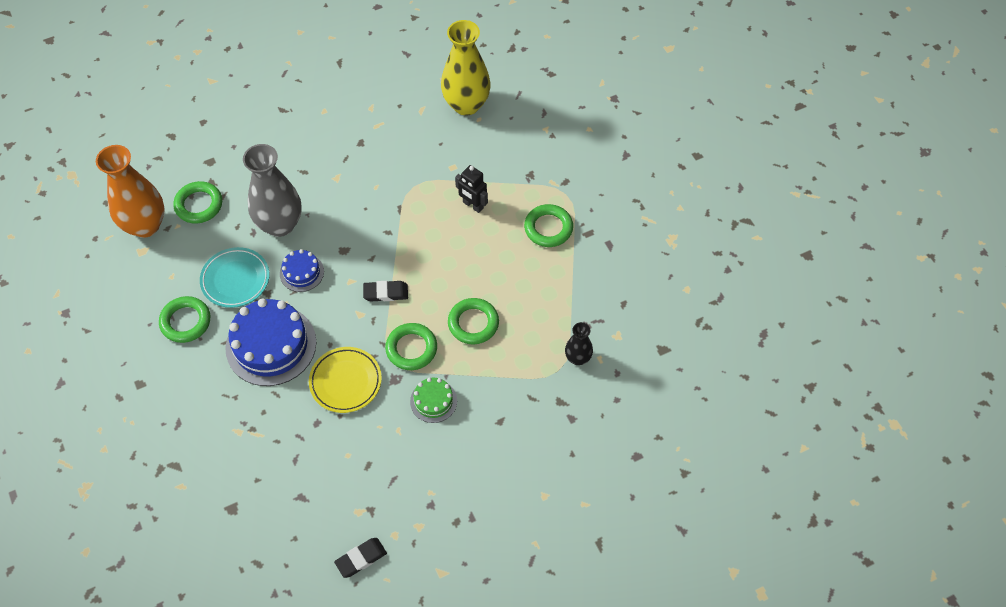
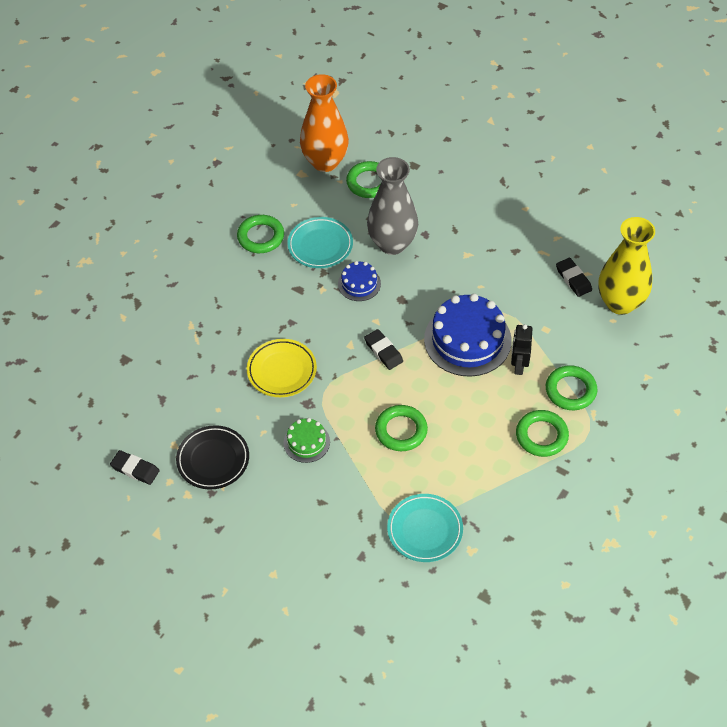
camera: 60 degrees right, 5 degrees down
blue cake [226,298,316,386] -> blue cake moved to [424,293,512,377]
green ring [385,323,437,370] -> green ring moved to [546,365,597,410]
black vase [565,322,593,365] -> turquoise plate [387,494,463,562]
none -> black plate [176,425,249,489]
none -> black eraser [556,258,592,297]

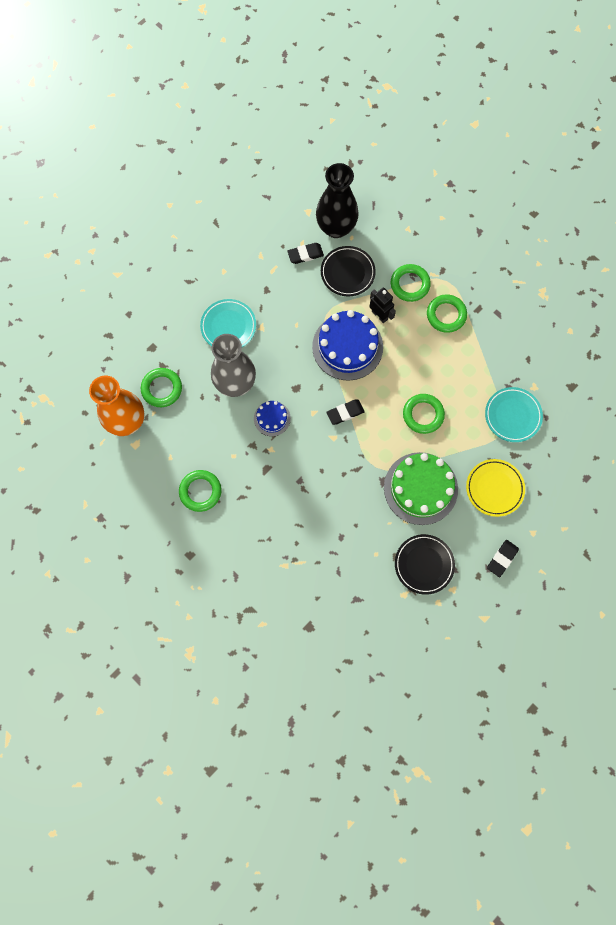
camera: 80 degrees left, 20 degrees up
black eraser [110,450,160,485] -> black eraser moved to [487,540,519,577]
yellow plate [247,339,317,397] -> yellow plate moved to [466,459,525,517]
green cake [283,418,330,463] -> green cake [384,452,458,525], size x1.97
turquoise plate [288,217,353,268] -> turquoise plate moved to [200,299,256,347]
black robot [511,324,533,375] -> black robot turned 150 degrees counterclockwise [369,287,396,323]
yellow vase [599,217,655,315] -> black vase [316,163,359,238]
none -> black plate [321,246,376,297]

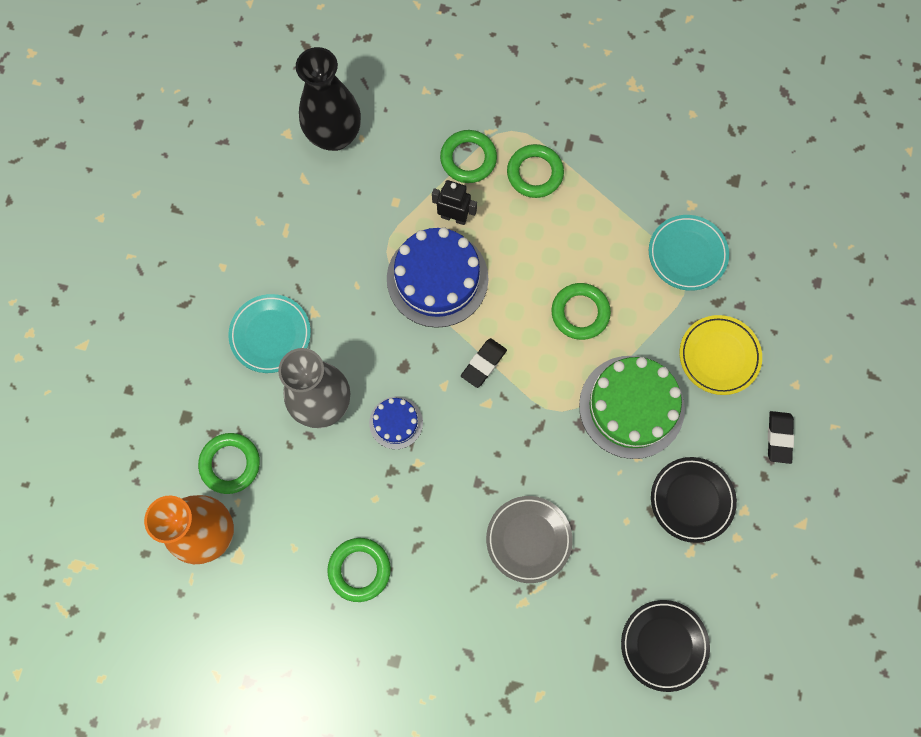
camera: 30 degrees left, 0 degrees up
black eraser [287,243,324,264] -> none
black plate [321,246,376,297] -> black plate moved to [621,600,710,692]
none -> grey plate [486,496,573,583]

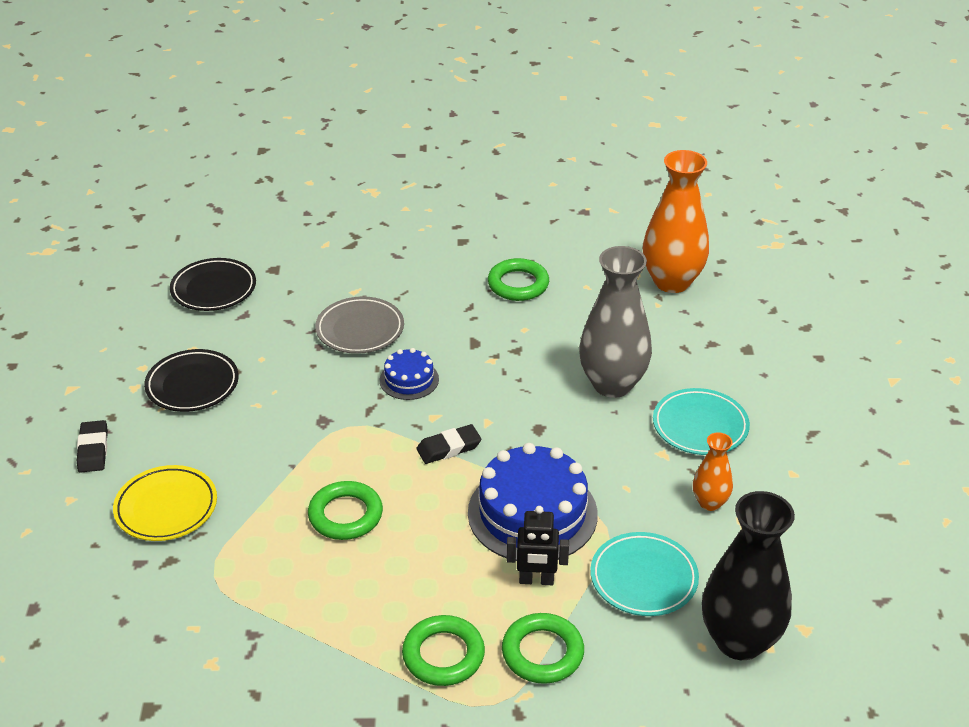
camera: 165 degrees right, 35 degrees down
green ring [198,433,260,494] -> none
blue cake [369,397,423,449] -> blue cake moved to [380,348,439,400]
black eraser [461,338,507,388] -> black eraser turned 45 degrees clockwise [416,424,482,464]
green cake [579,356,685,459] -> none
turquoise plate [649,215,729,291] -> turquoise plate moved to [590,532,699,616]
none -> orange vase [693,432,733,511]

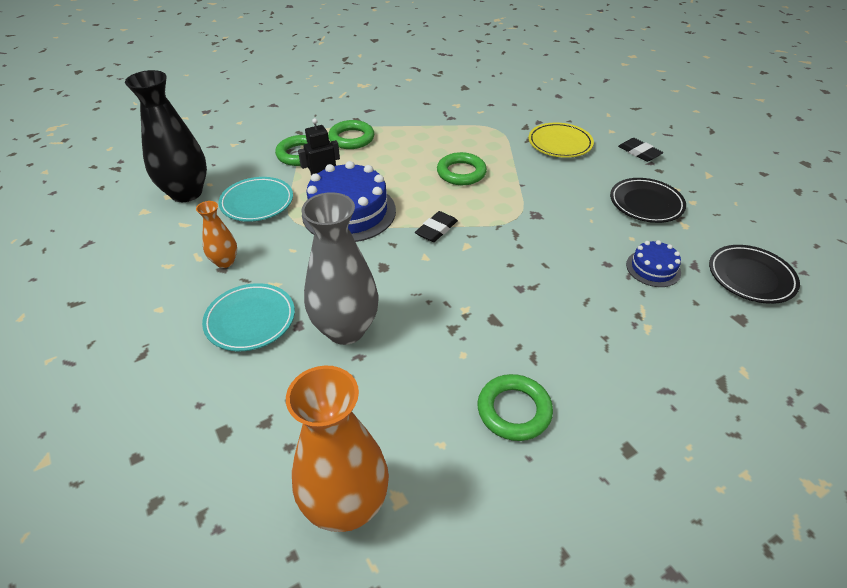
camera: 150 degrees right, 5 degrees up
grey plate [315,296,404,354] -> none
blue cake [380,348,439,400] -> blue cake moved to [626,240,681,287]

